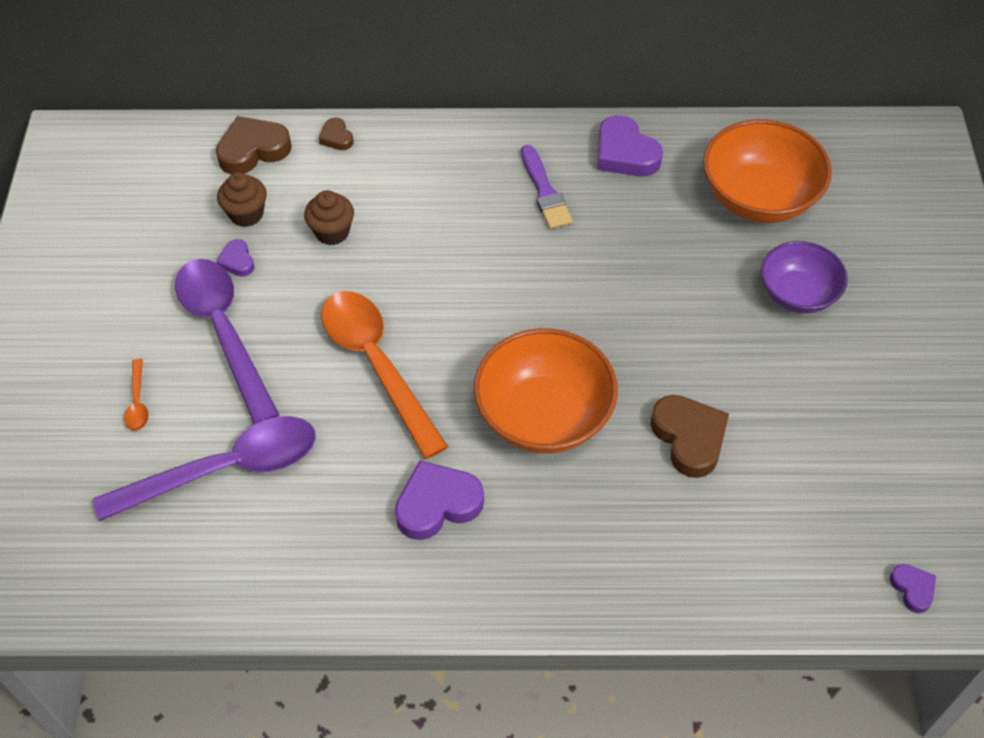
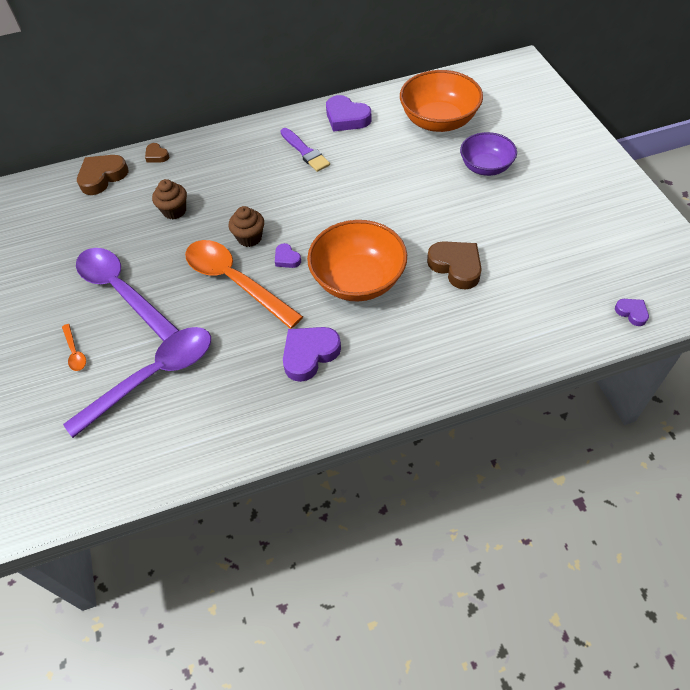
camera: 15 degrees left, 0 degrees up
purple heart [216,239,254,276] -> purple heart moved to [275,243,301,268]
brown cupcake [217,172,267,227] -> brown cupcake moved to [228,206,264,247]

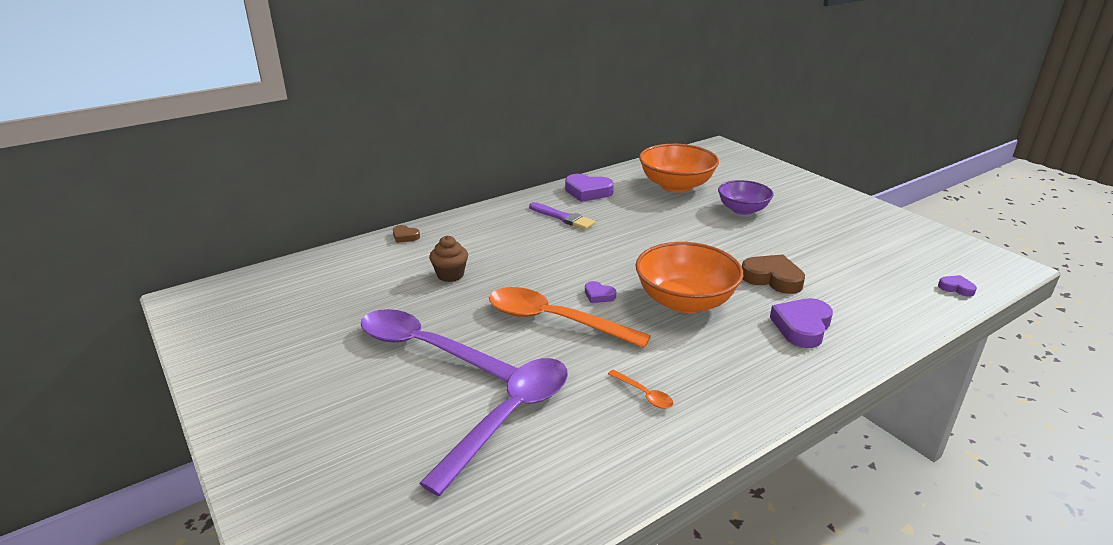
camera: 20 degrees left, 25 degrees down
orange spoon [62,324,86,371] -> orange spoon moved to [608,369,673,409]
brown heart [77,155,129,195] -> none
brown cupcake [228,206,264,247] -> none
purple heart [283,327,341,382] -> purple heart moved to [770,298,833,348]

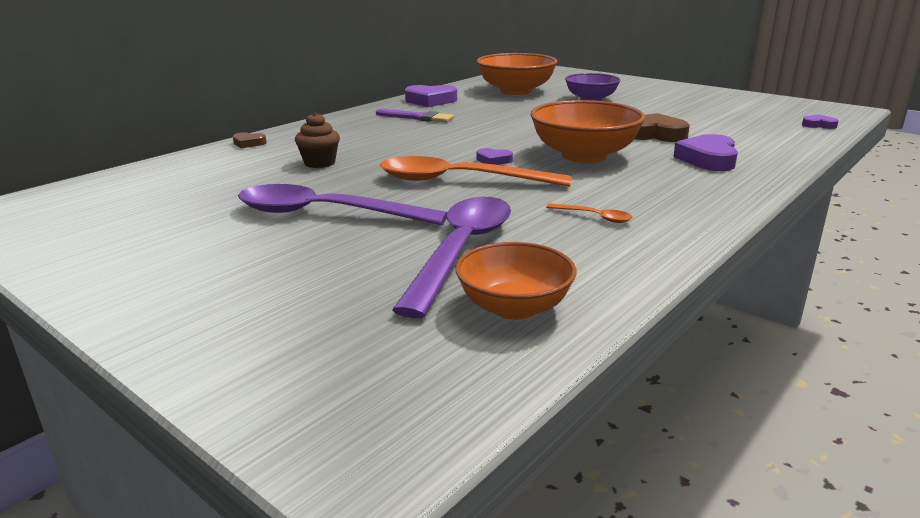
camera: 15 degrees left, 5 degrees down
none -> orange bowl [456,242,577,320]

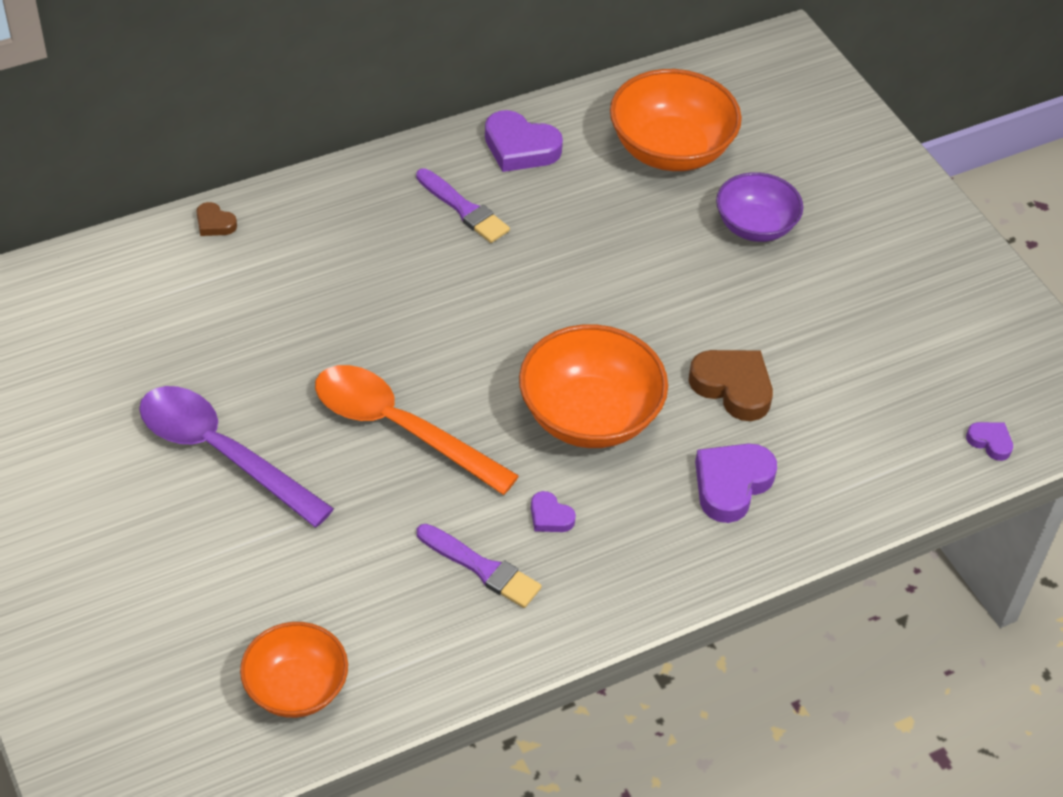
camera: 20 degrees right, 25 degrees up
brown cupcake [295,112,340,168] -> none
purple spoon [392,197,511,318] -> none
purple heart [477,148,513,165] -> purple heart moved to [531,491,576,532]
orange spoon [546,203,633,223] -> purple brush [417,524,542,608]

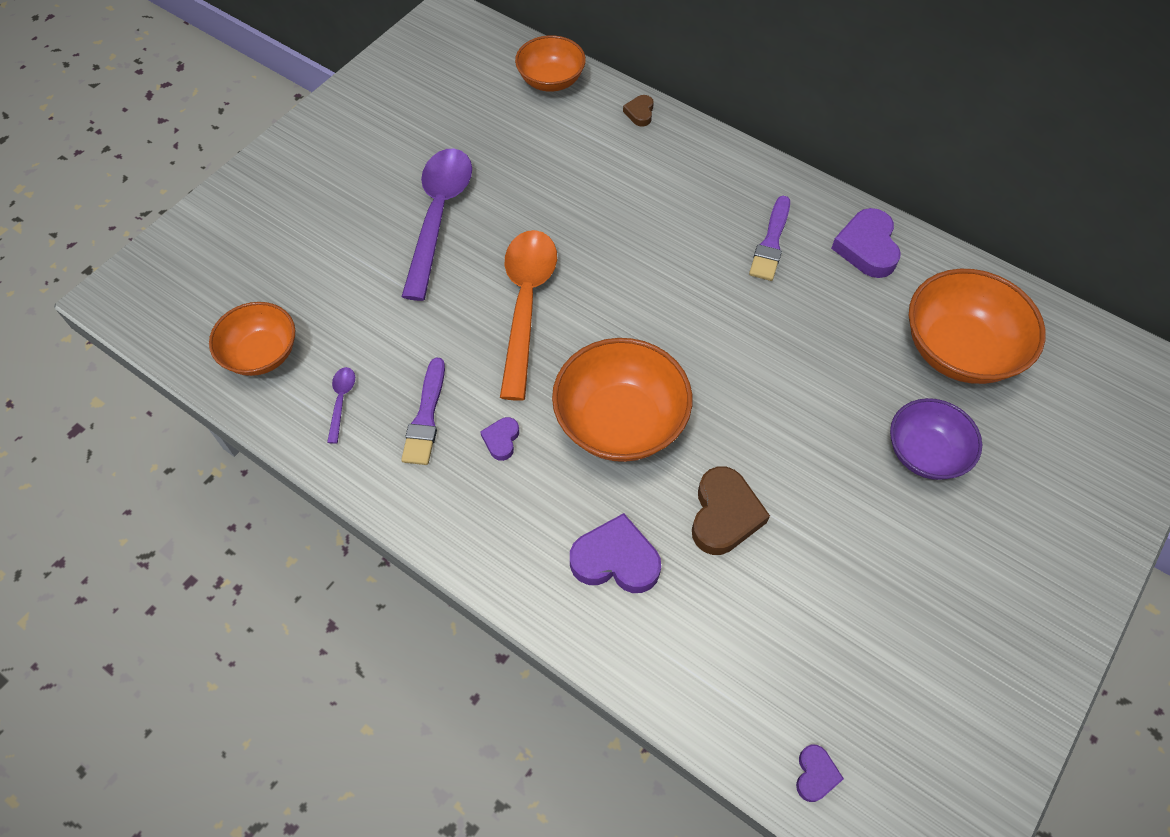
camera: 65 degrees right, 10 degrees up
none -> purple spoon [327,367,355,444]
none -> orange bowl [515,35,586,92]

